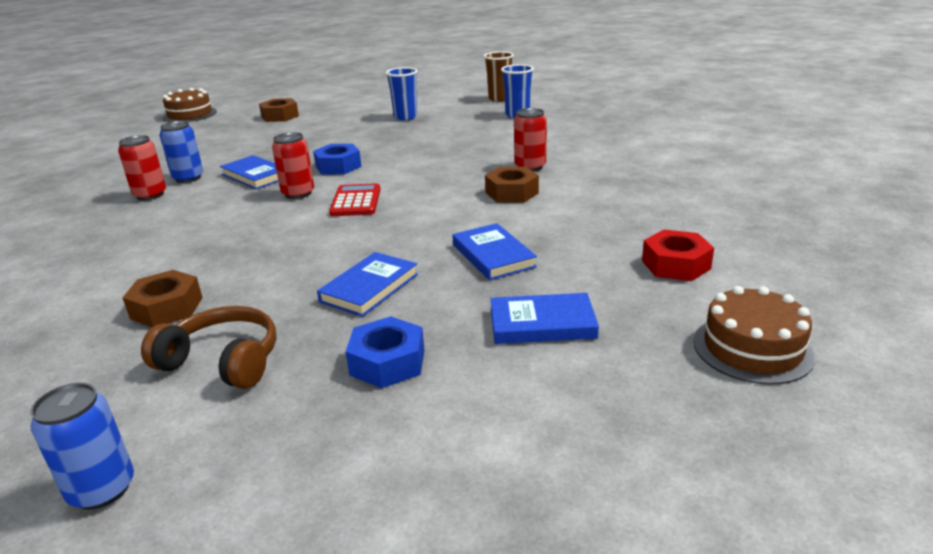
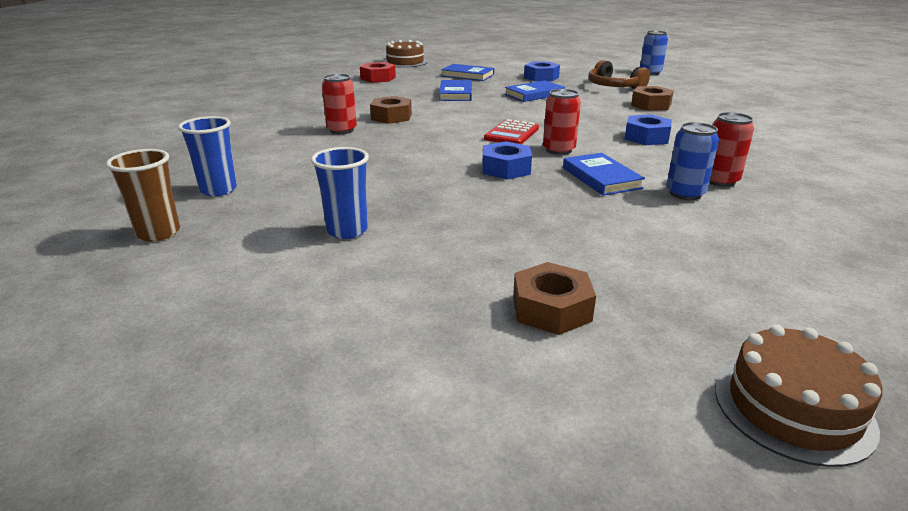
camera: 155 degrees left, 0 degrees up
none -> blue nut [625,114,672,145]

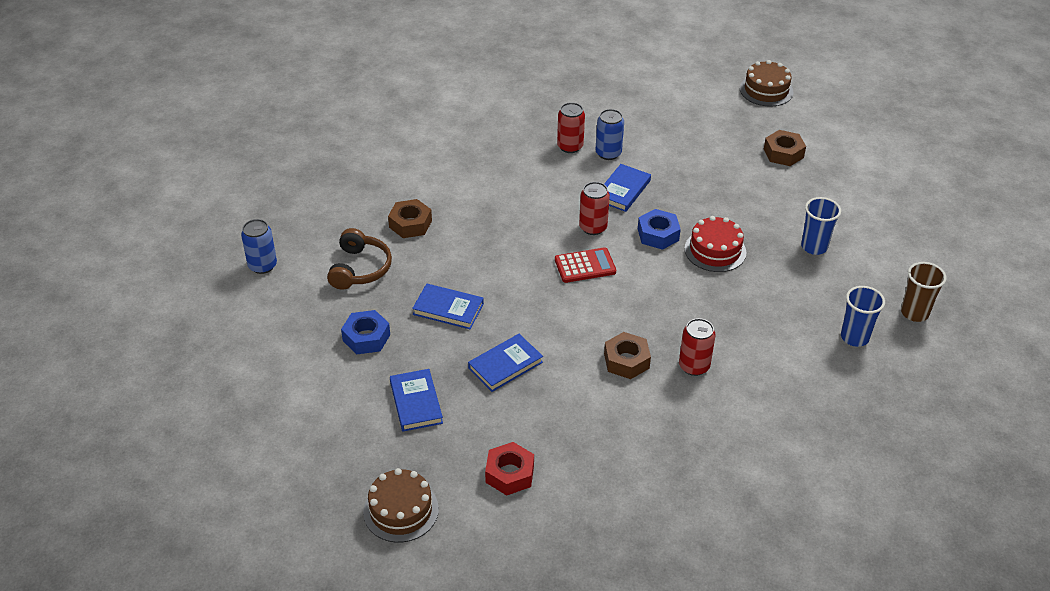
camera: 130 degrees left, 15 degrees up
blue nut [625,114,672,145] -> none
none -> red cake [684,216,746,272]

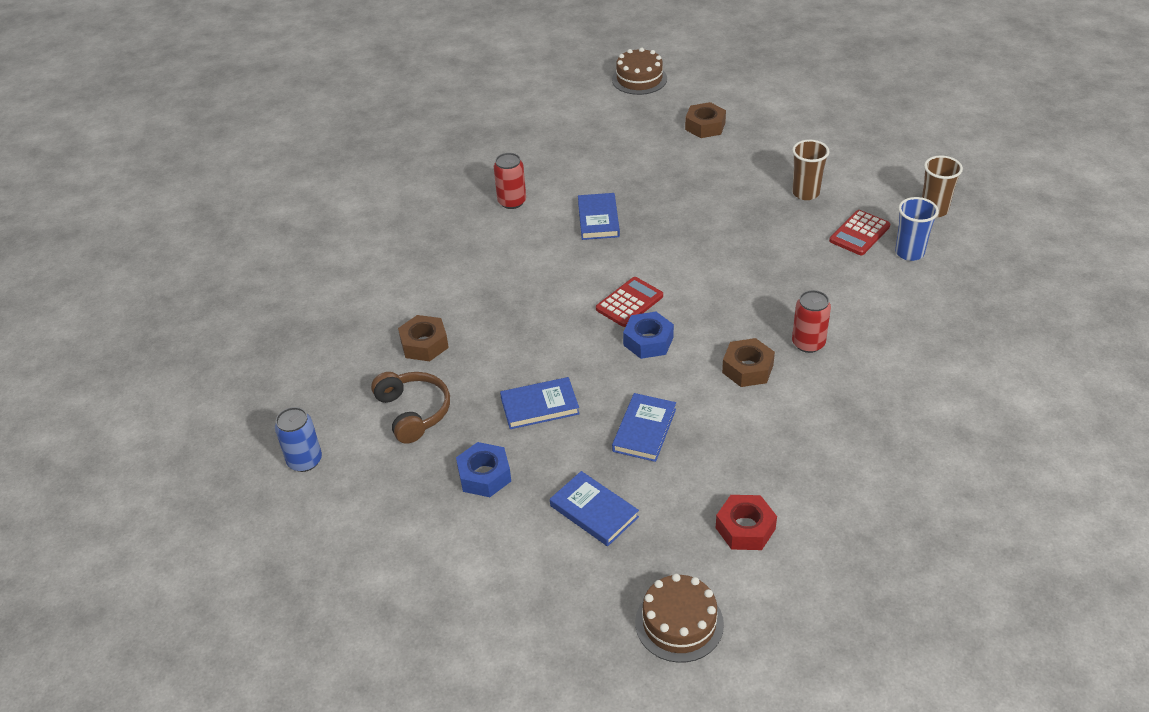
camera: 30 degrees left, 0 degrees up
red can [579,182,610,235] -> none
blue can [595,109,624,160] -> none
blue nut [638,209,681,250] -> blue nut moved to [623,312,674,359]
red cake [684,216,746,272] -> none
blue cup [801,197,841,255] -> brown cup [792,140,830,200]
none -> red calculator [829,210,890,255]

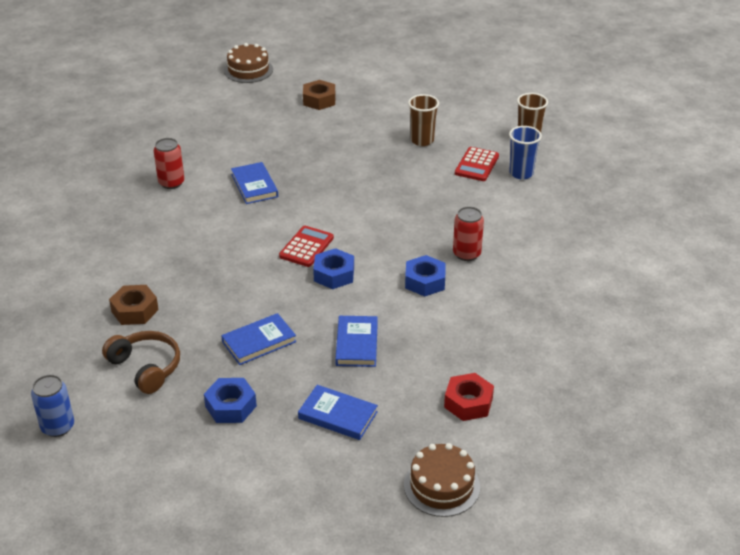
camera: 20 degrees left, 5 degrees down
brown nut [722,338,775,387] -> blue nut [405,255,446,297]

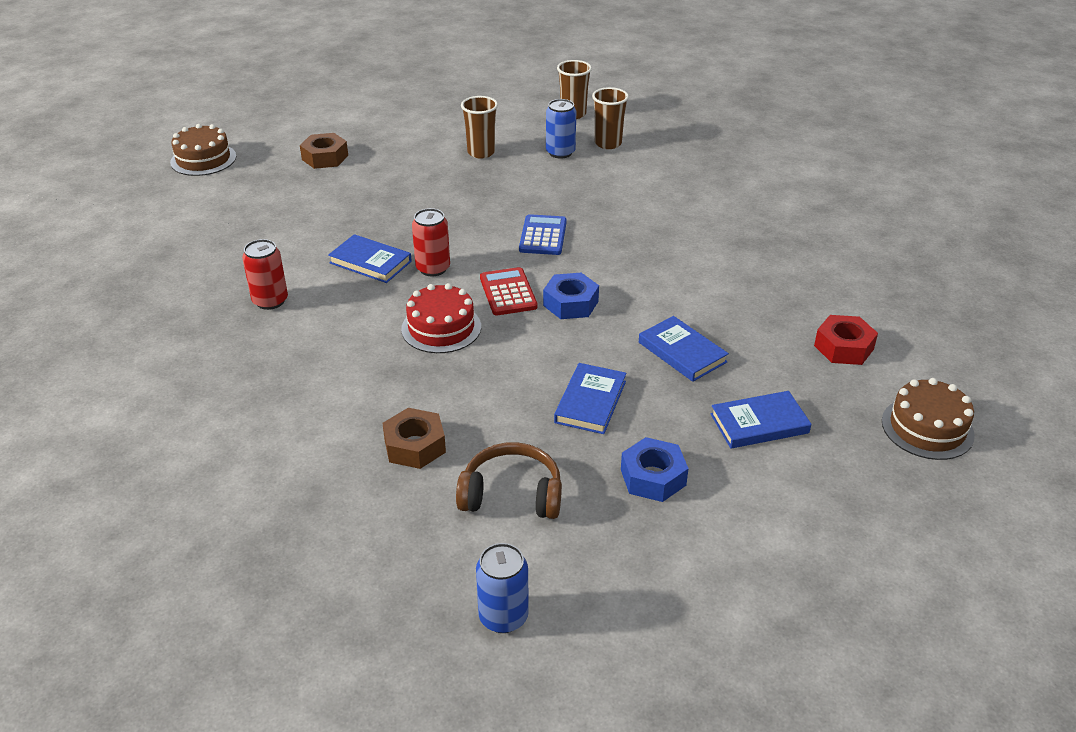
camera: 40 degrees left, 0 degrees up
blue nut [405,255,446,297] -> none
red can [453,206,484,261] -> red can moved to [412,208,450,276]
red calculator [455,147,499,181] -> blue can [546,99,576,159]
blue cup [509,126,542,180] -> brown cup [592,87,629,149]
none -> red cake [401,283,481,353]
none -> blue calculator [519,214,567,255]

